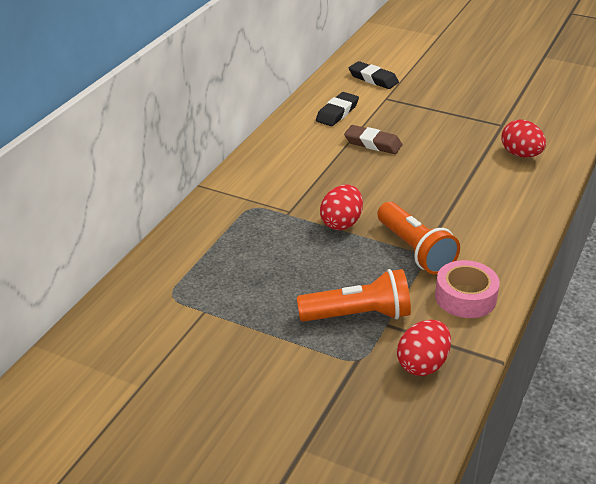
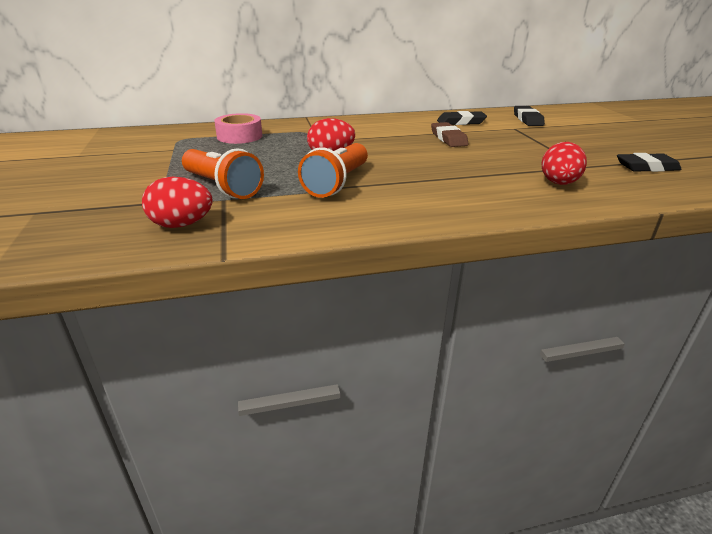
camera: 50 degrees right, 5 degrees down
pink tape [435,260,500,318] -> pink tape moved to [214,113,262,144]
none -> black eraser [617,153,682,172]

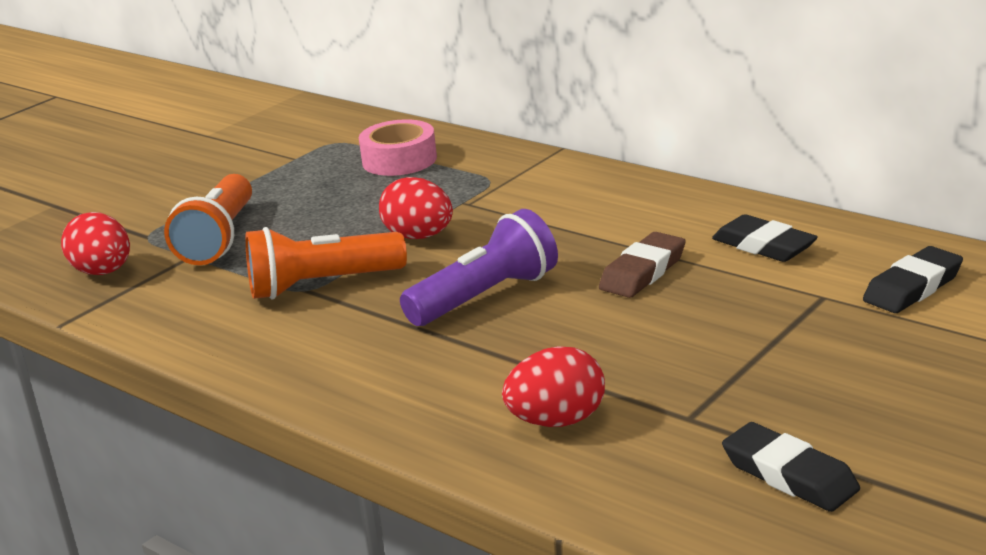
camera: 55 degrees right, 5 degrees down
none -> purple flashlight [400,209,558,326]

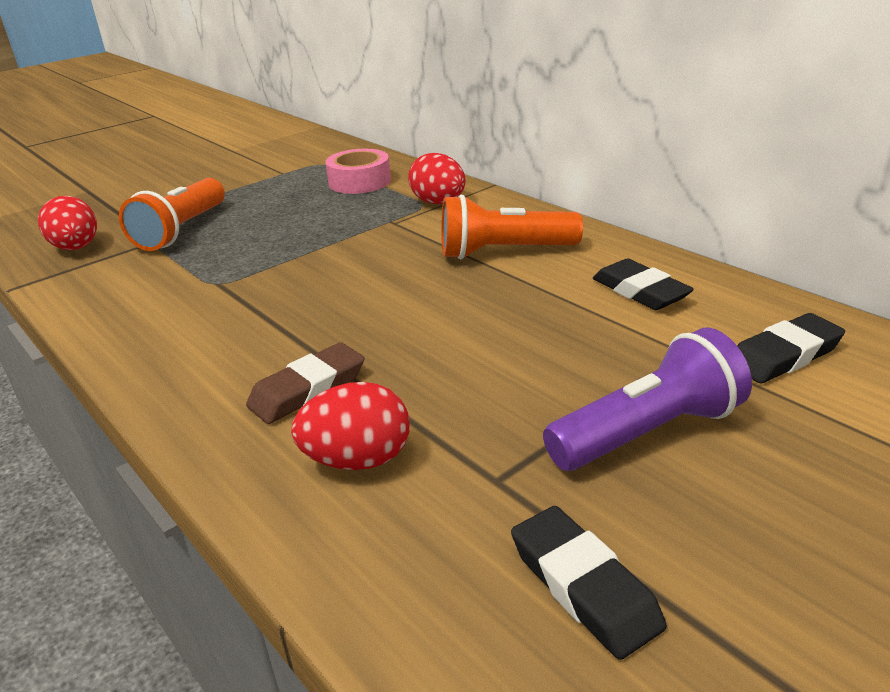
camera: 10 degrees right, 5 degrees up
orange flashlight [245,227,407,300] -> orange flashlight moved to [441,194,583,259]
red egg [379,177,453,239] -> red egg moved to [408,153,466,204]
purple flashlight [400,209,558,326] -> purple flashlight moved to [543,327,752,471]
brown eraser [599,232,685,298] -> brown eraser moved to [246,342,364,424]

